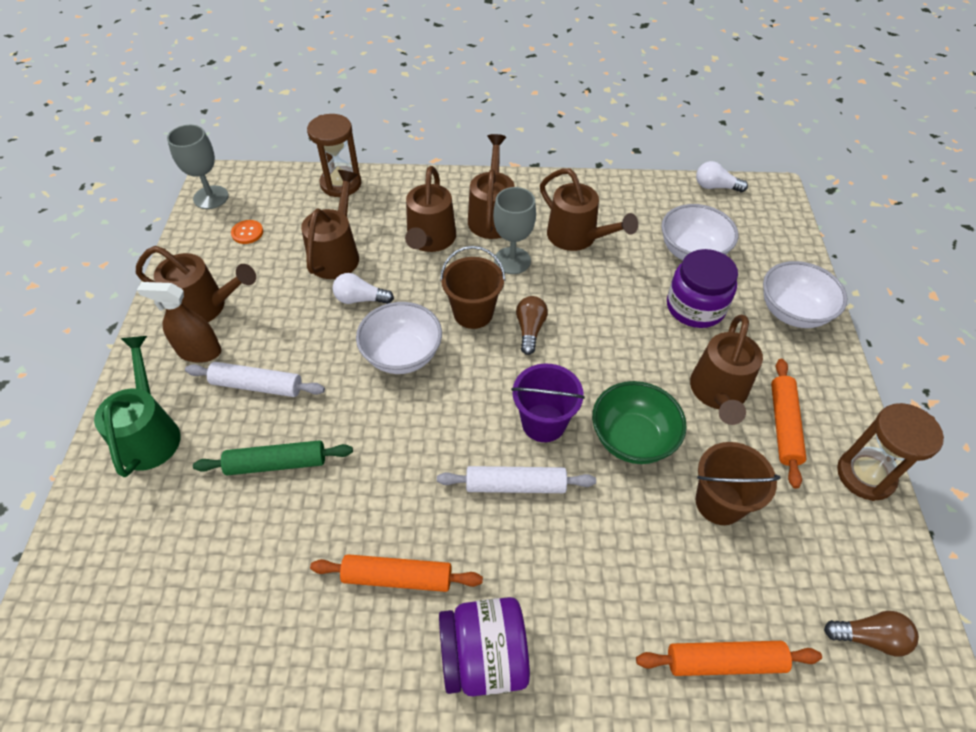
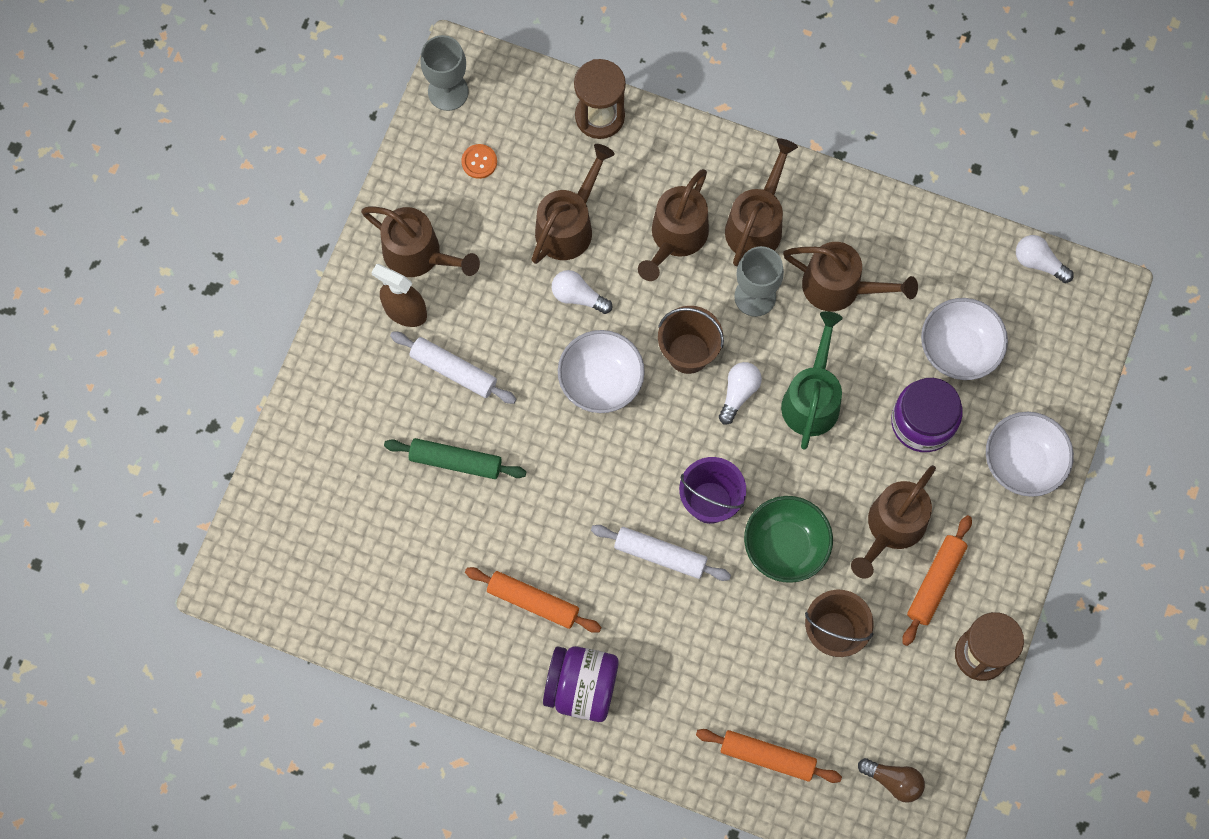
camera: 20 degrees right, 20 degrees up
green watering can [94,336,181,477] -> green watering can moved to [781,311,843,450]
brown light bulb [516,296,548,355] -> white light bulb [719,362,762,425]
brown watering can [540,168,638,251] -> brown watering can turned 45 degrees counterclockwise [783,242,918,312]

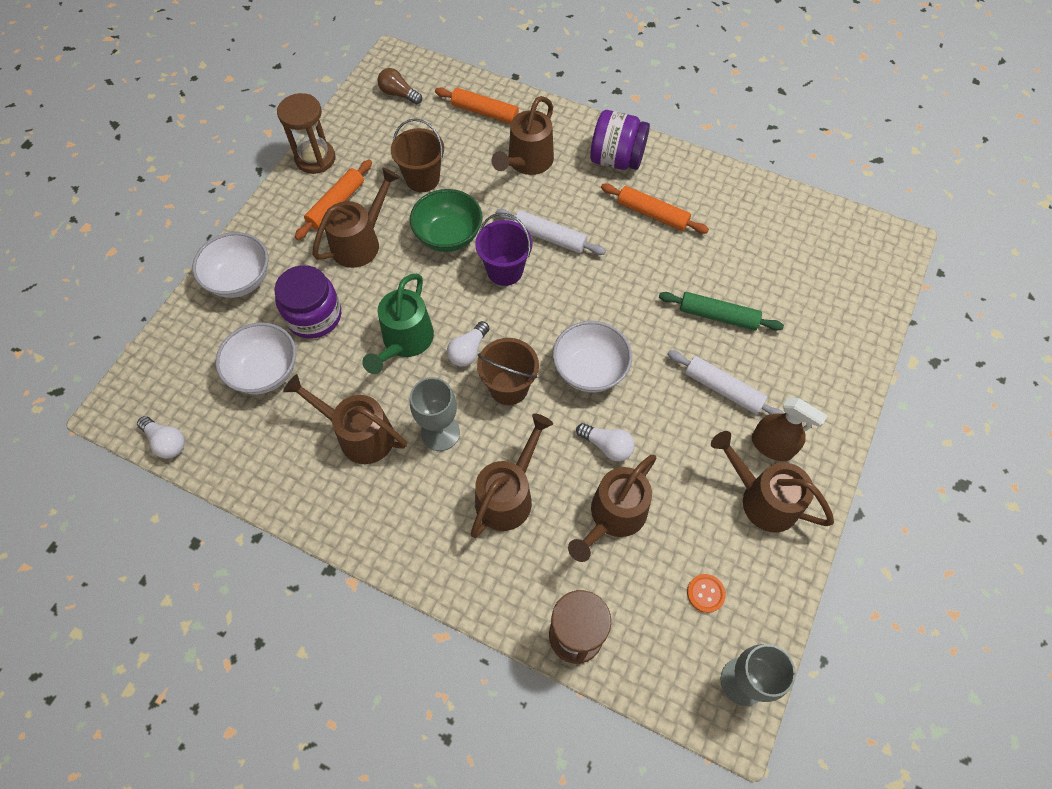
camera: 175 degrees left, 10 degrees down
brown watering can [725,138,798,266] -> brown watering can moved to [492,96,554,175]

